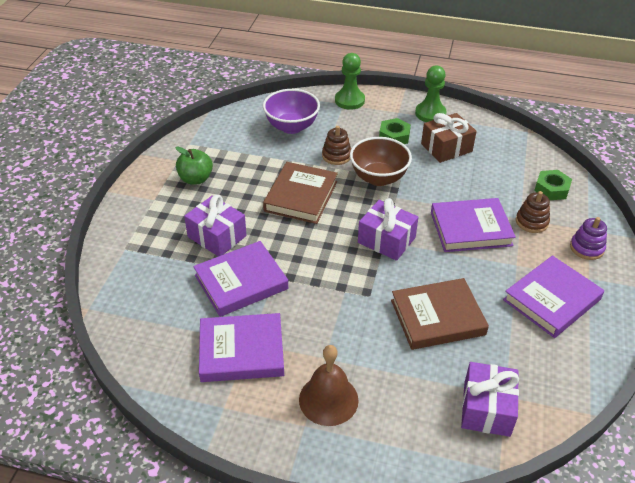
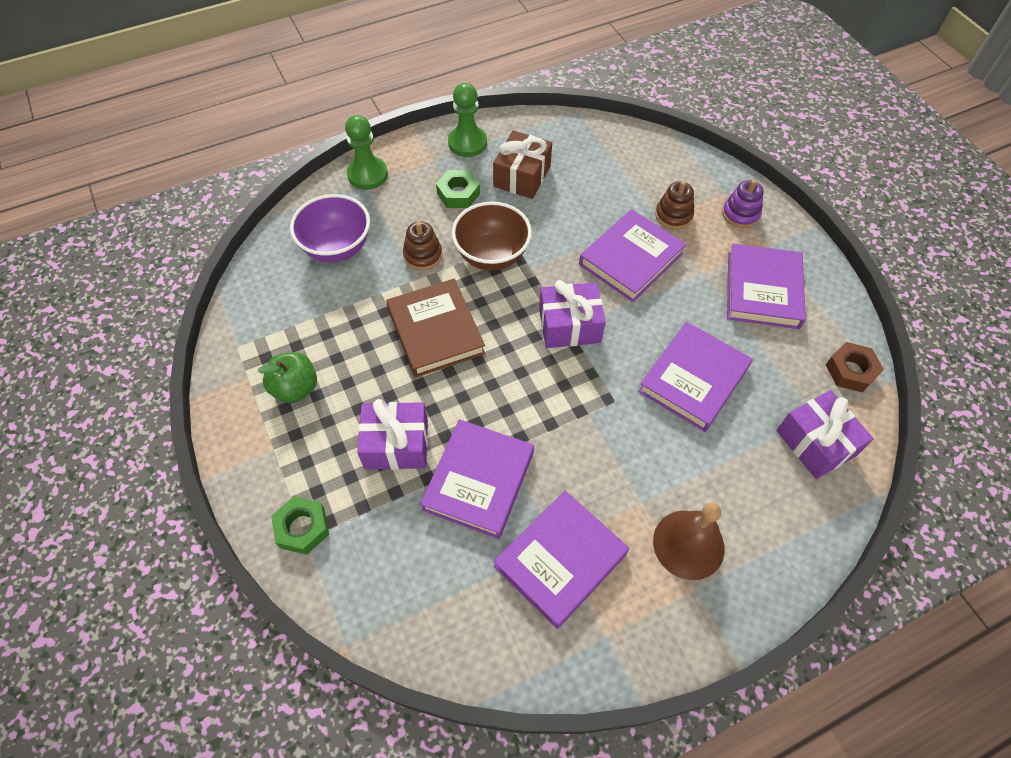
camera: 40 degrees left, 15 degrees up
brown book [391,278,489,350] -> purple book [638,322,753,432]
green nut [534,170,572,200] -> green nut moved to [271,496,329,555]
none -> brown nut [826,342,884,392]

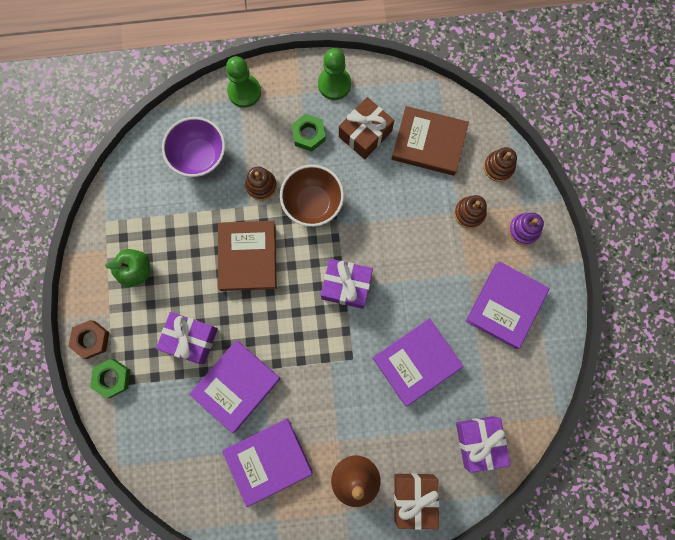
camera: 20 degrees right, 20 degrees up
purple book [579,209,686,302] -> none
brown nut [826,342,884,392] -> brown nut moved to [68,320,109,359]
none -> brown book [392,106,469,176]
none -> brown gift [394,473,439,530]
none -> brown stacking toy [484,147,517,182]

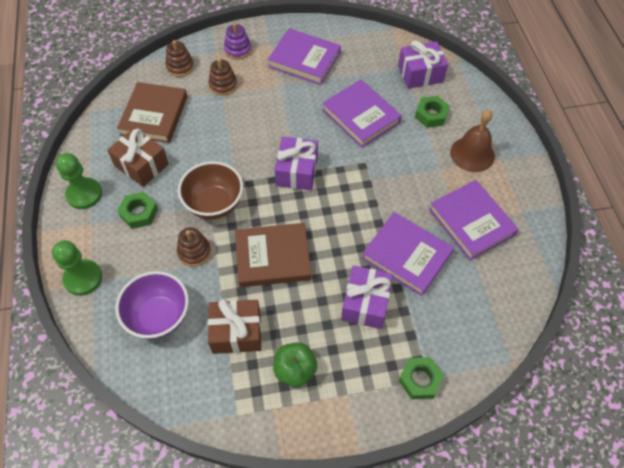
camera: 95 degrees left, 20 degrees down
brown nut [68,320,109,359] -> none
brown gift [394,473,439,530] -> brown gift moved to [208,299,261,354]
none -> green nut [415,96,450,128]

